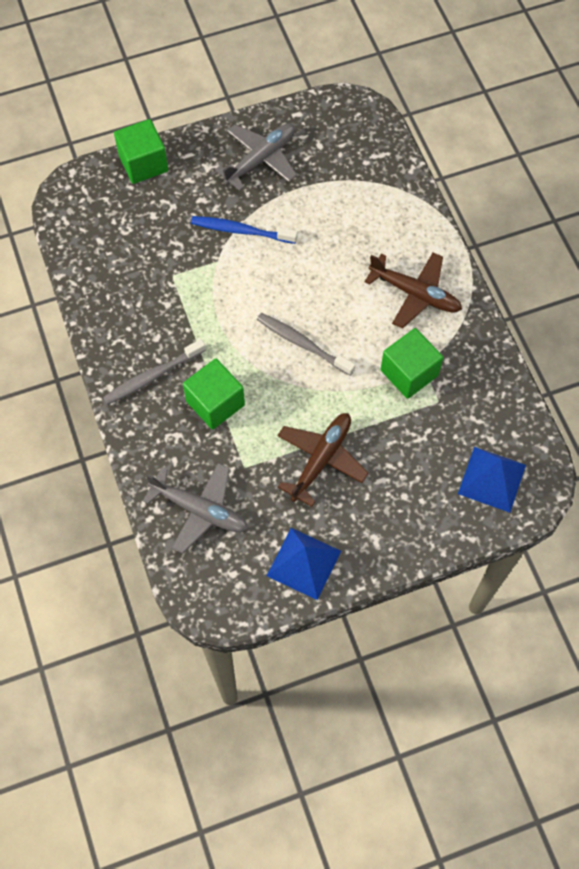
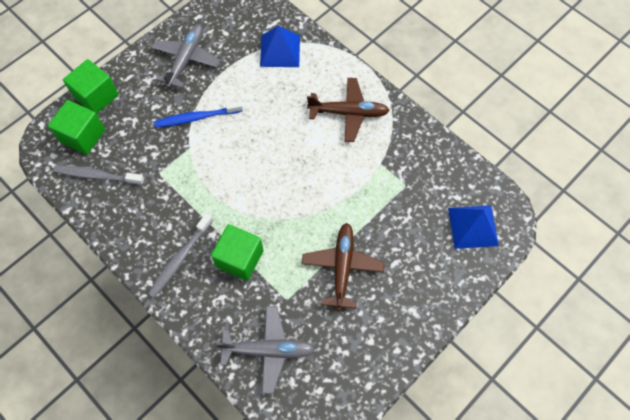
camera: 25 degrees left, 0 degrees up
grey toothbrush [257,313,355,376] -> grey toothbrush moved to [53,165,145,185]
blue pyramid [267,528,341,600] -> blue pyramid moved to [260,26,300,67]
green cube [380,328,443,399] -> green cube moved to [48,100,105,155]

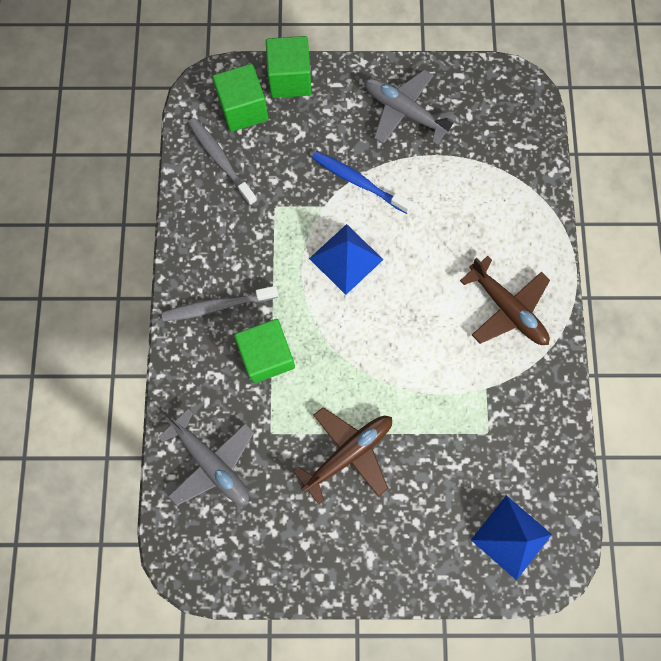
camera: 45 degrees right, 10 degrees up
grey plane [151,24,220,88] -> grey plane turned 120 degrees counterclockwise [364,70,457,145]
blue pyramid [260,26,300,67] -> blue pyramid moved to [309,224,384,295]

